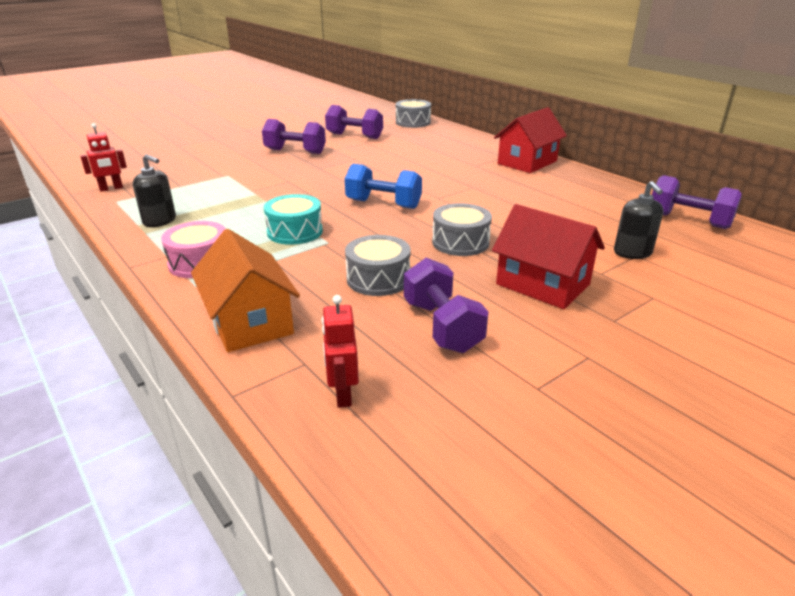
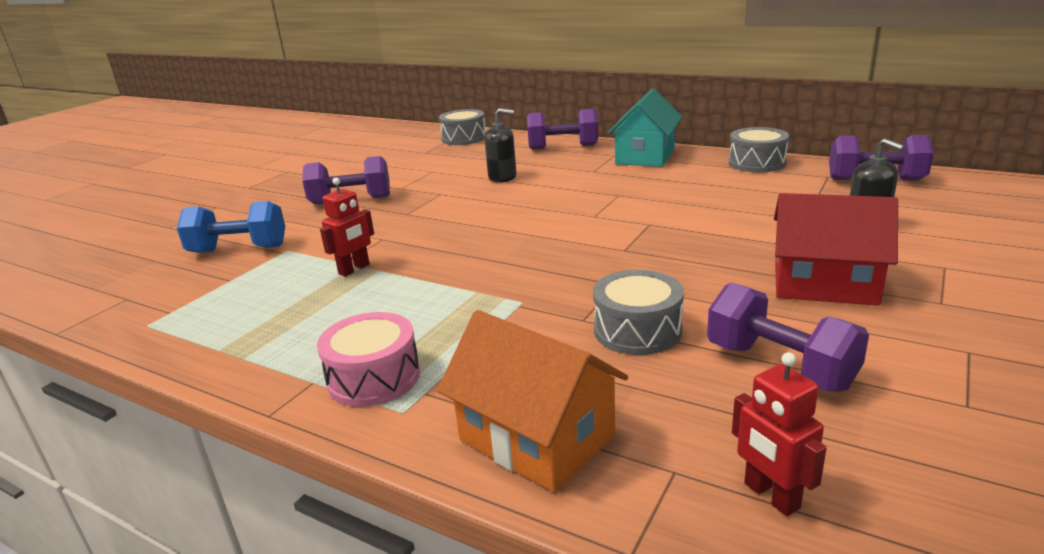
camera: 20 degrees left, 5 degrees down
red robot [80,123,127,192] -> red robot moved to [320,178,374,277]
black soap dispenser [133,154,176,227] -> black soap dispenser moved to [484,108,516,183]
turquoise drum [264,194,323,245] -> none
purple dumbbell [325,105,383,139] -> purple dumbbell moved to [527,109,598,150]
blue dumbbell [345,164,422,209] -> blue dumbbell moved to [177,201,285,253]
grey drum [432,203,492,256] -> grey drum moved to [729,127,789,172]
red house [494,107,567,173] -> turquoise house [608,88,682,167]

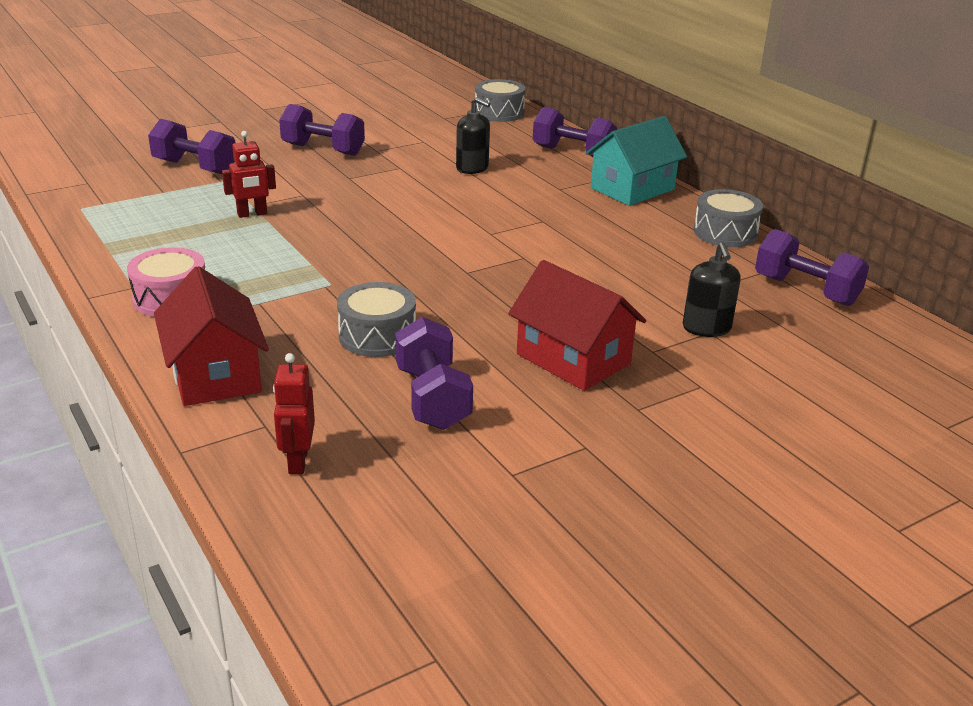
camera: 25 degrees right, 5 degrees up
blue dumbbell [177,201,285,253] -> purple dumbbell [148,119,235,174]
orange house [437,310,628,493] -> red house [154,266,269,406]

